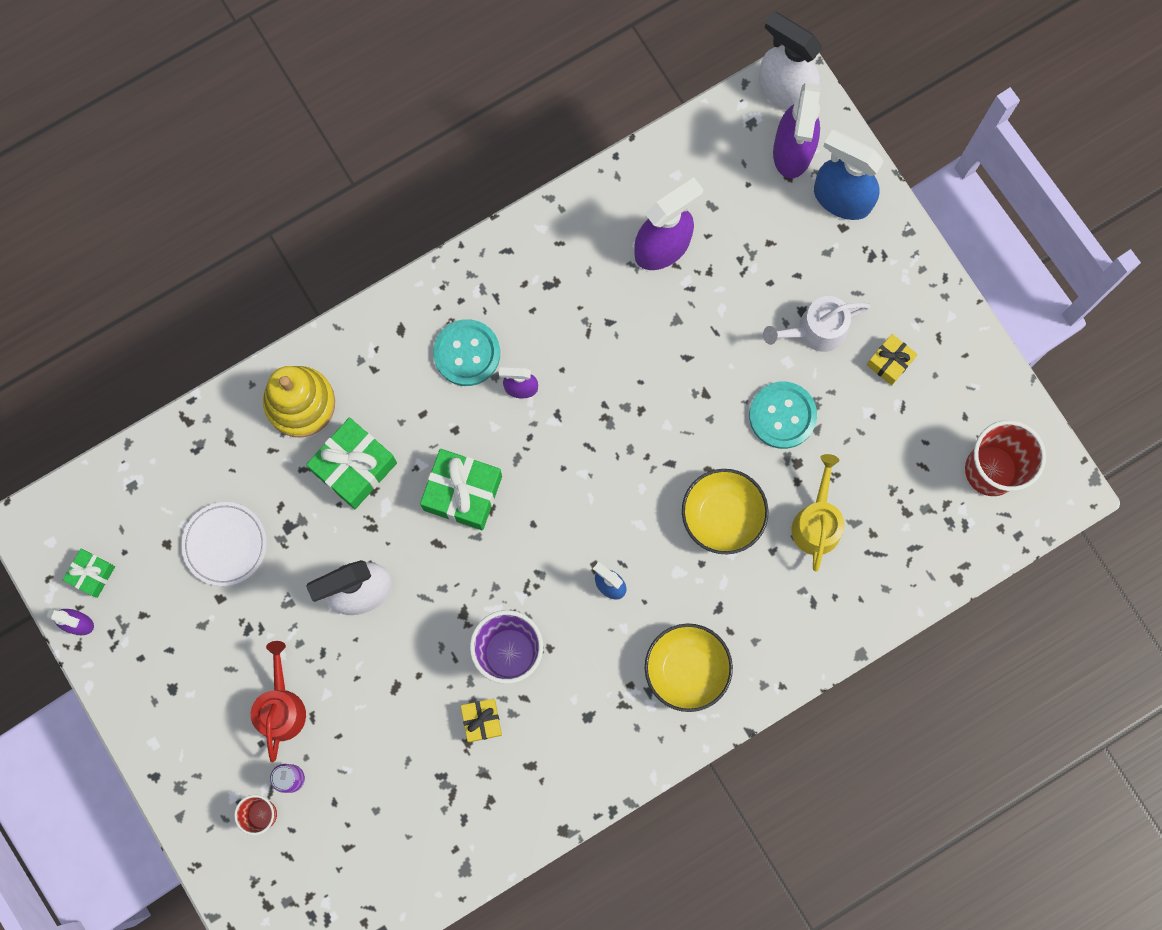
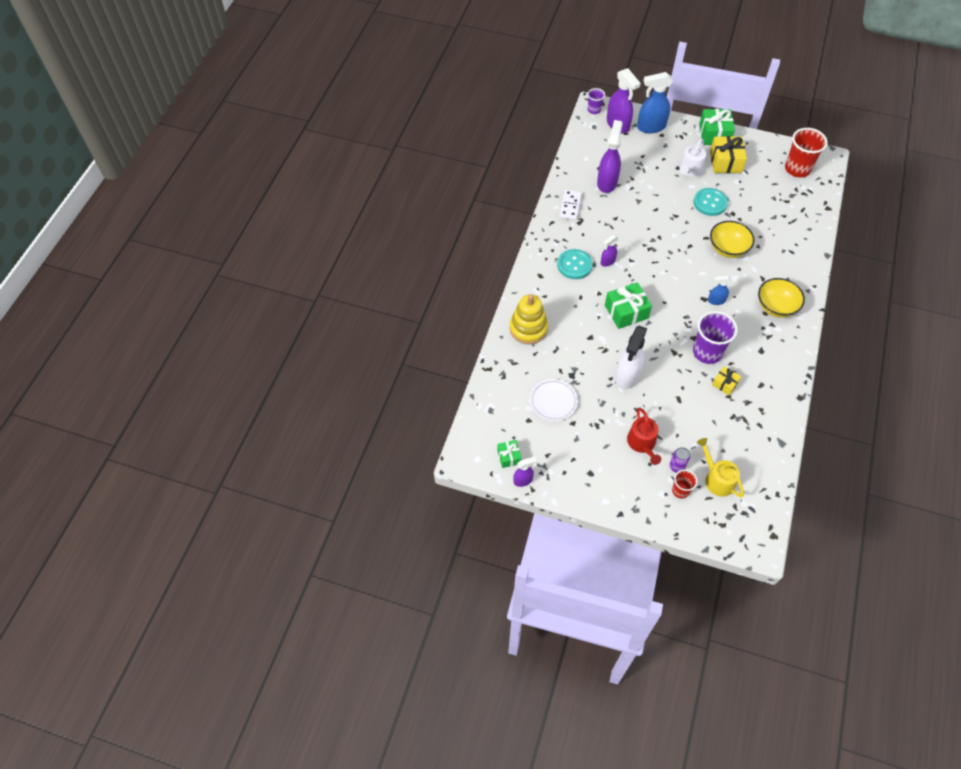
camera: 40 degrees left, 20 degrees down
red watering can [251,641,306,762] -> red watering can turned 150 degrees counterclockwise [627,408,661,465]
green gift [306,417,397,509] -> green gift moved to [699,109,735,145]
white spray bottle [759,12,822,110] -> purple cup [588,88,605,114]
yellow watering can [792,454,844,572] -> yellow watering can moved to [697,438,744,498]
yellow gift [867,334,918,385] -> yellow gift [710,136,747,173], size x1.78
none -> white domino [559,190,582,220]

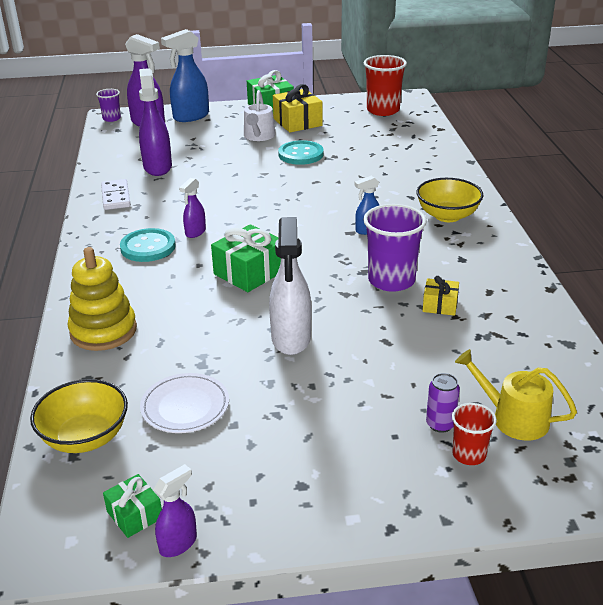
camera: 25 degrees left, 25 degrees down
red watering can [627,408,661,465] -> none
yellow bowl [710,221,755,258] -> yellow bowl moved to [30,379,128,453]

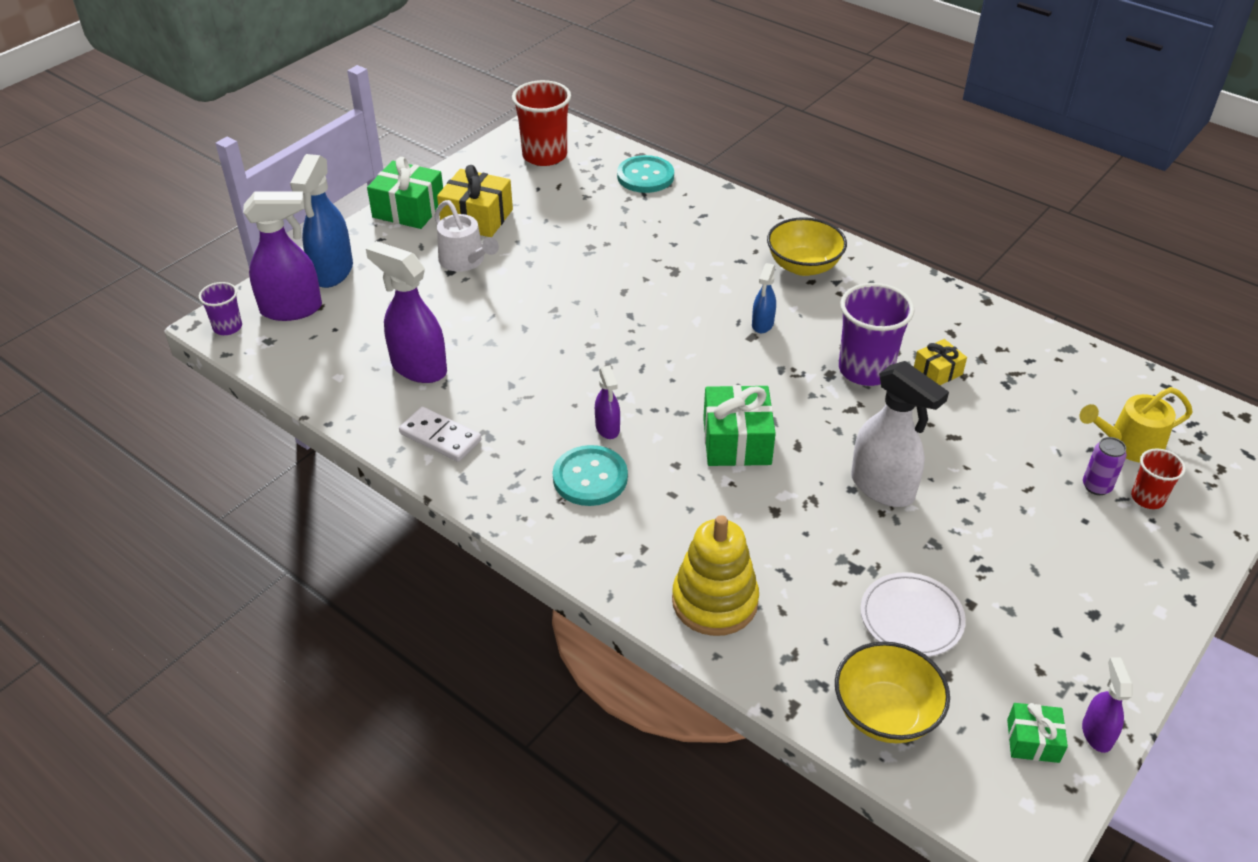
camera: 45 degrees left, 10 degrees up
turquoise button [278,140,324,165] -> turquoise button moved to [617,155,674,193]

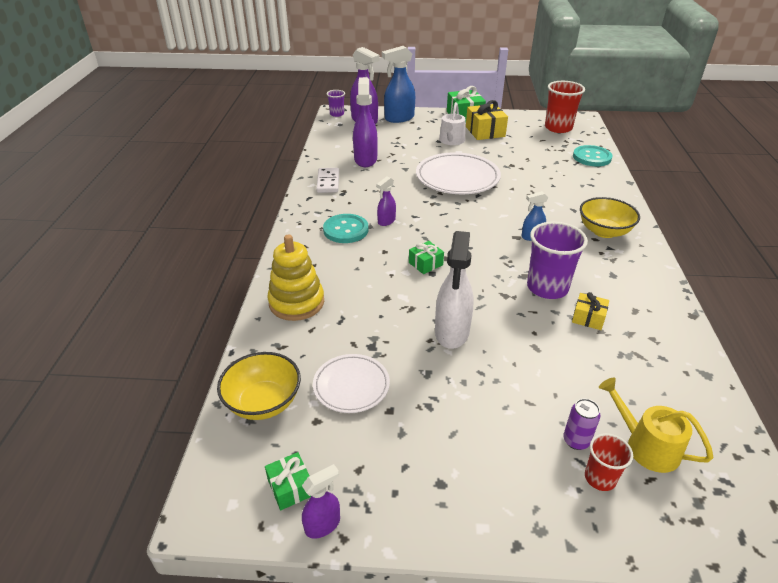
camera: 55 degrees right, 5 degrees down
green gift [703,385,776,466] -> green gift [409,241,444,274], size x0.56
none -> white plate [416,152,501,194]

